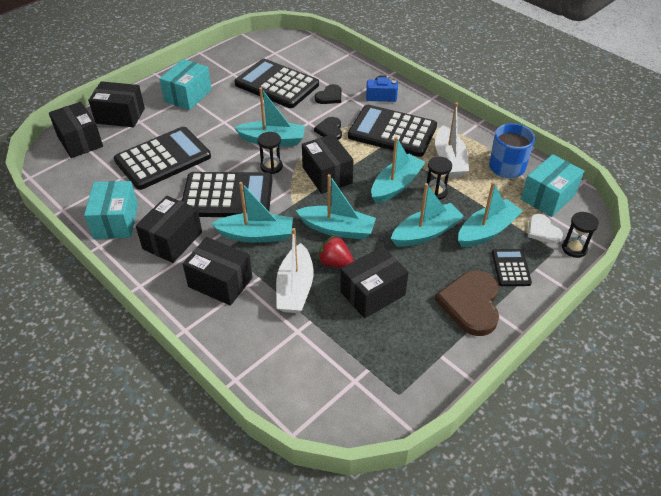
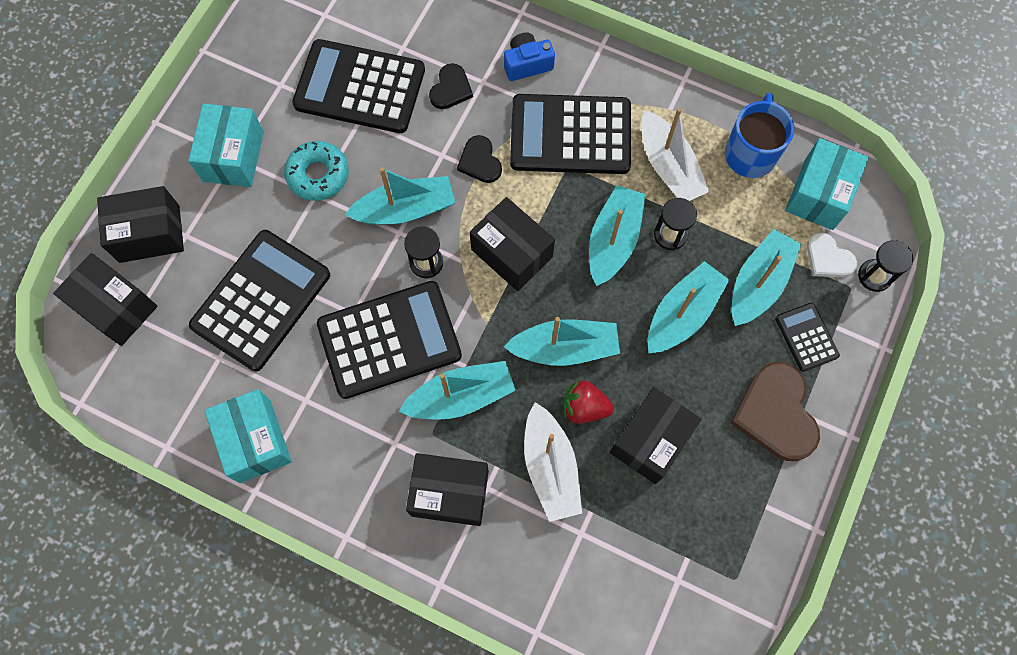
camera: 20 degrees left, 25 degrees up
black box [136,196,202,263] -> none
none -> turquoise donut [284,141,349,201]

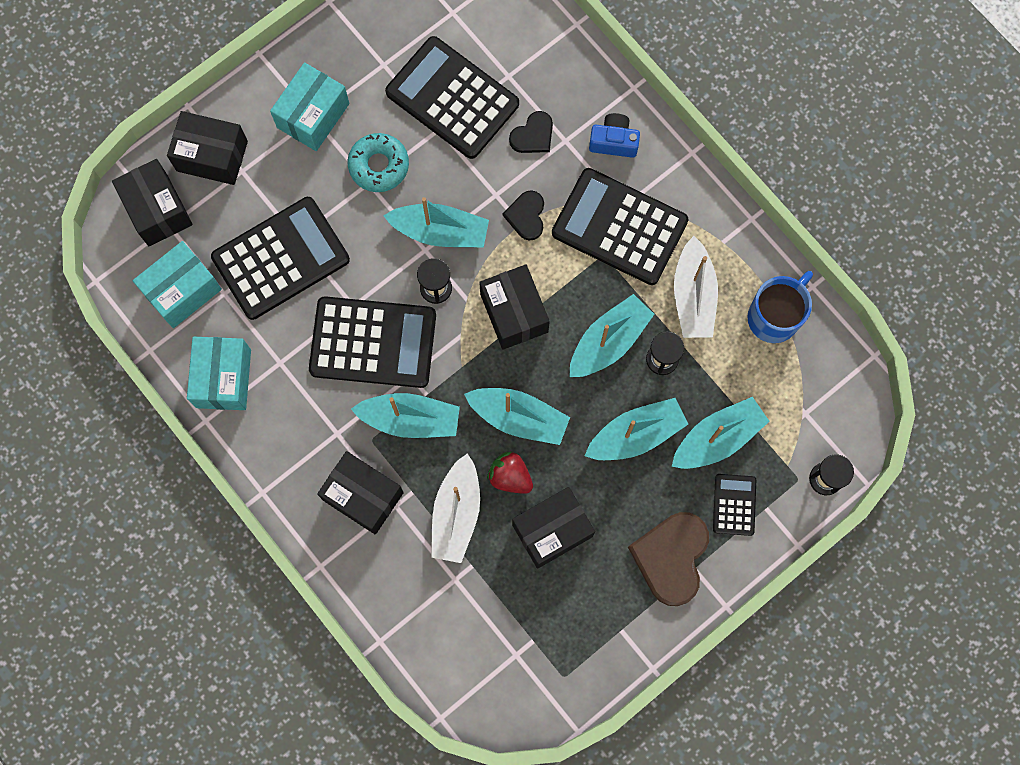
camera: 25 degrees right, 5 degrees up
turquoise box [785,138,869,230] -> turquoise box moved to [133,241,222,328]
white heart [807,233,857,277] -> none

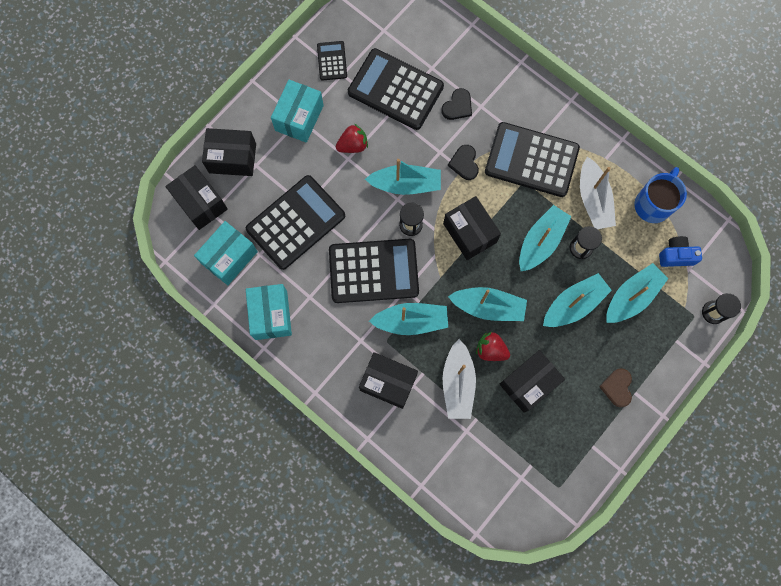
camera: 10 degrees left, 0 degrees up
turquoise donut [347,133,409,192] -> red strawberry [336,124,368,153]
blue camera [589,113,640,158] -> blue camera moved to [659,236,702,267]
brown heart [628,512,709,606] -> brown heart [599,368,632,407], size x0.56
black calculator [713,474,756,536] -> black calculator moved to [317,41,347,81]

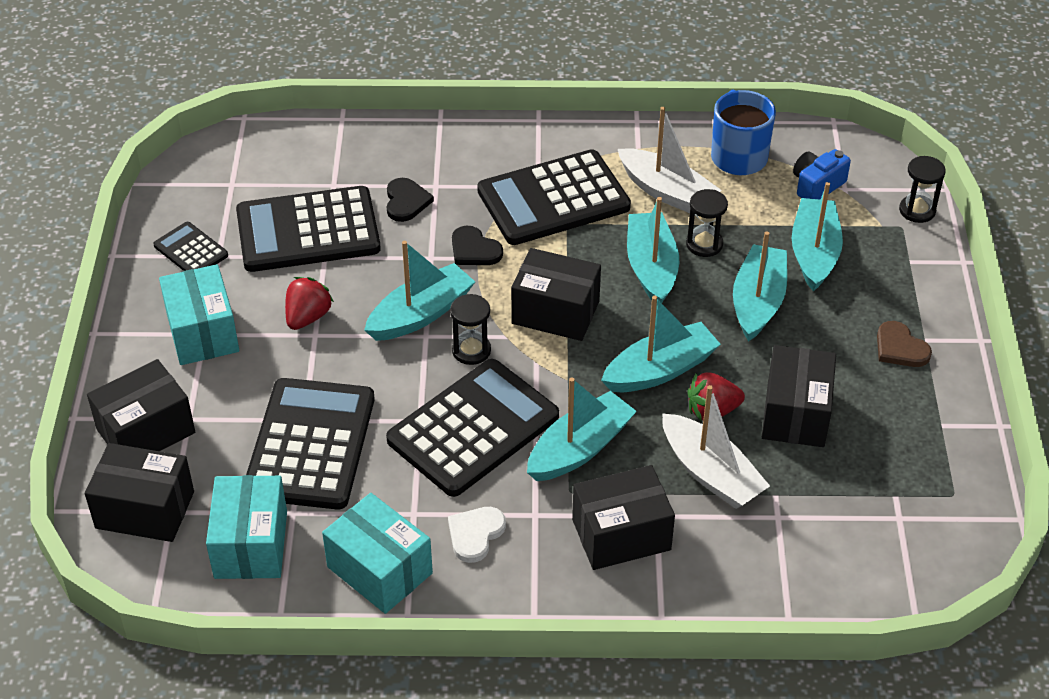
camera: 40 degrees left, 30 degrees down
none -> white heart [448,507,506,563]

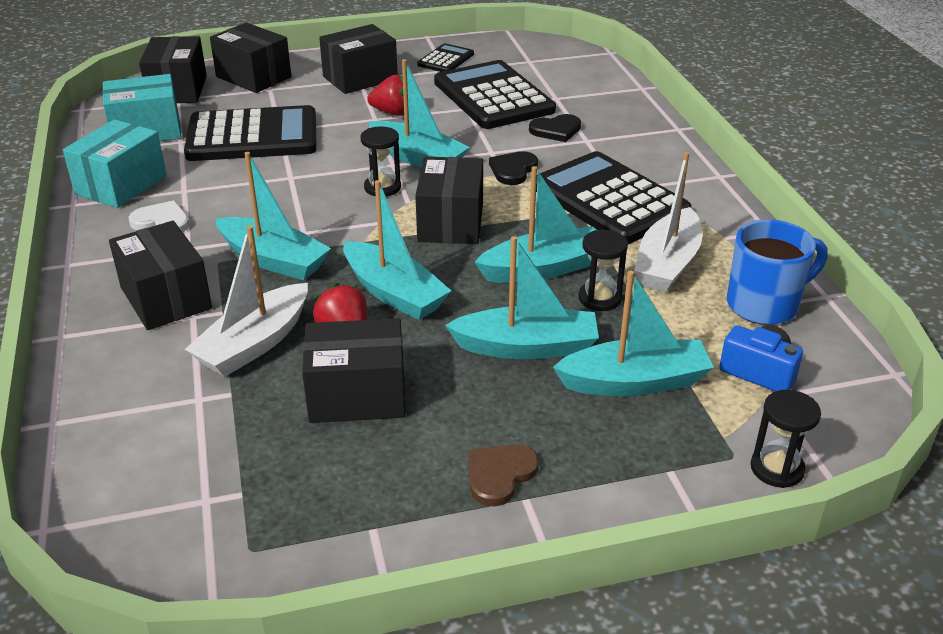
camera: 75 degrees right, 10 degrees down
turquoise box [159,264,239,365] -> black box [319,24,398,94]
black calculator [386,359,559,497] -> none

